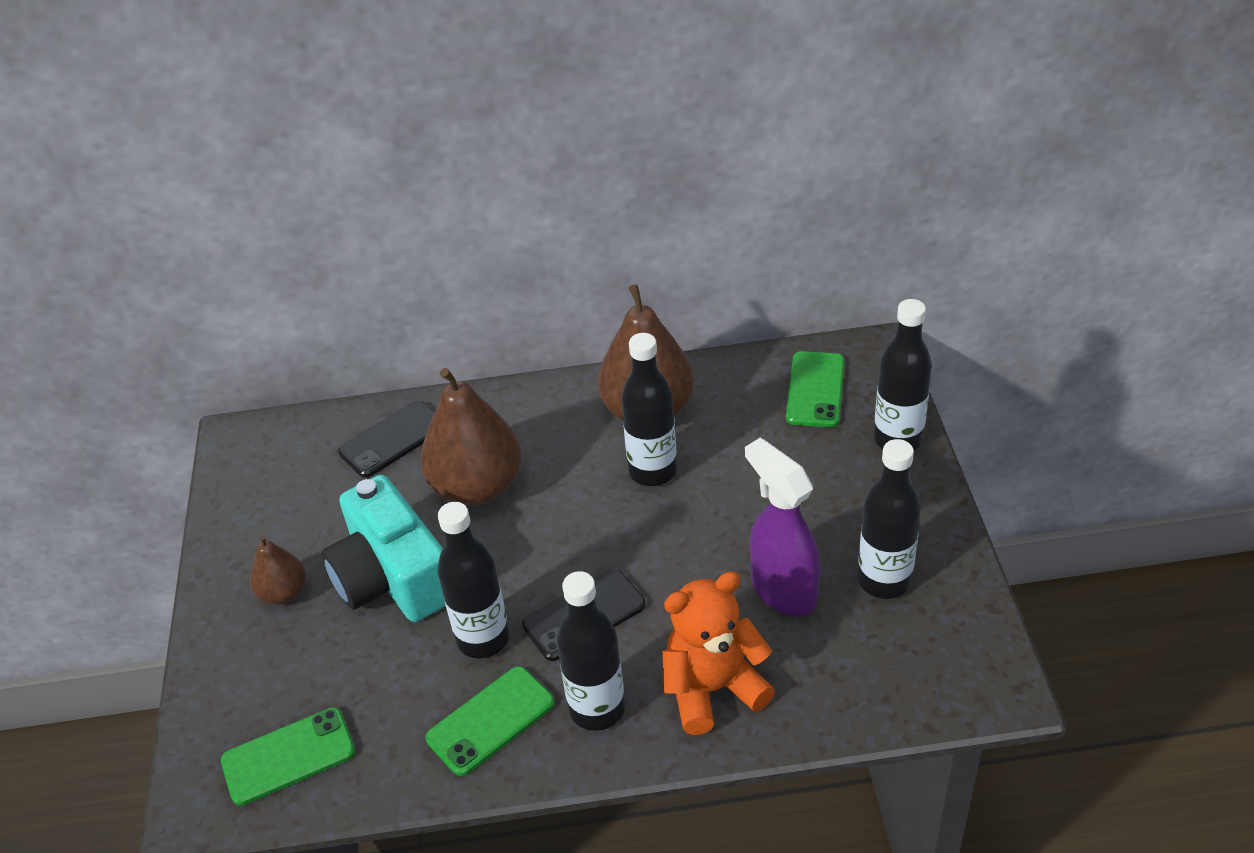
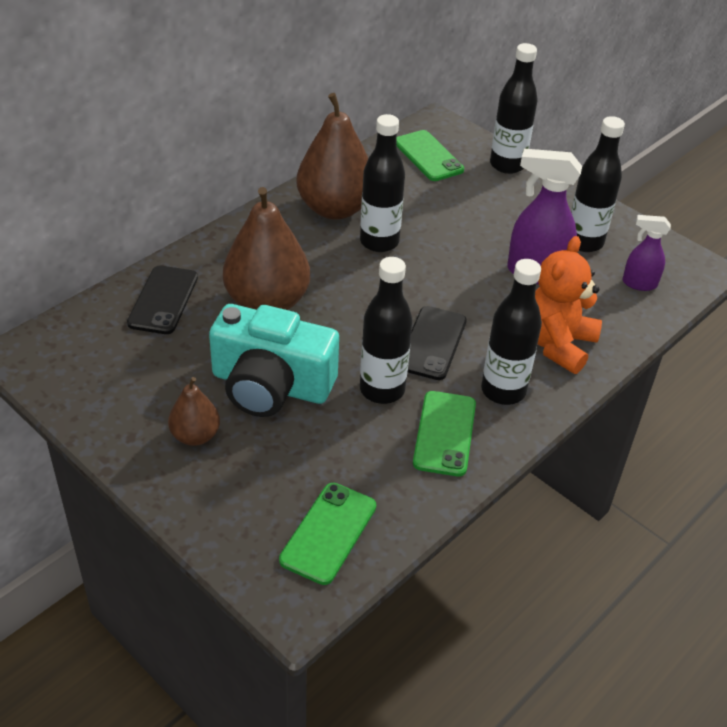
camera: 45 degrees left, 0 degrees up
none -> purple spray bottle [623,215,671,291]

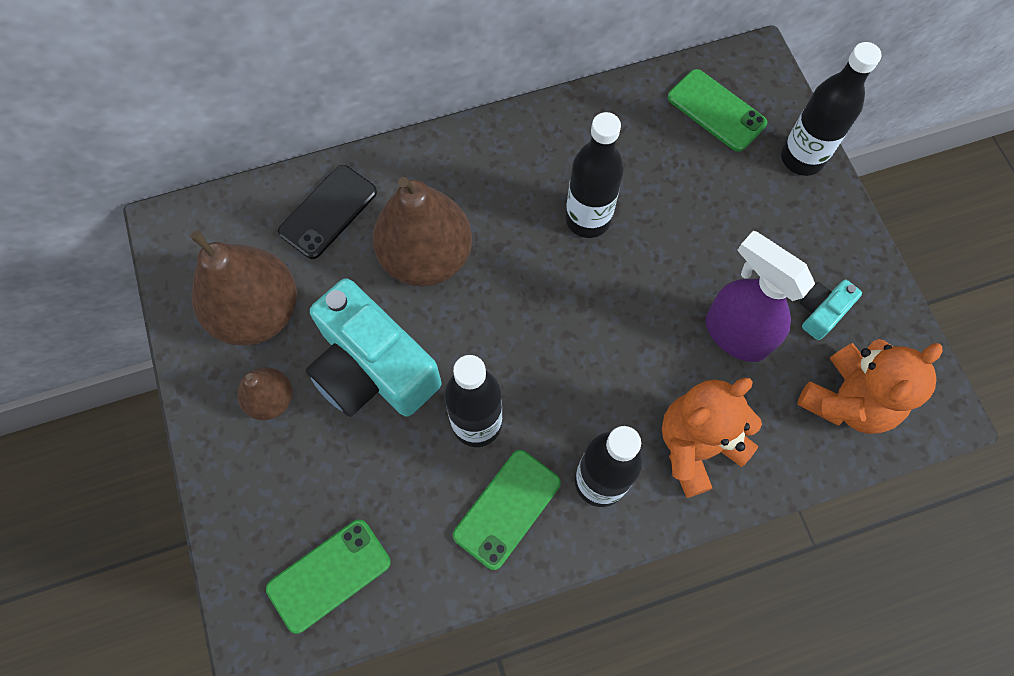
camera: 30 degrees right, 25 degrees up
brown pear [296,93,369,220] -> brown pear moved to [190,230,297,346]
green phone [396,130,464,181] -> green phone turned 45 degrees counterclockwise [668,69,767,152]
black phone [408,306,467,380] -> none
black bottle [571,116,625,252] -> turquoise camera [799,280,862,340]
purple spray bottle [623,215,671,291] -> orange teddy bear [797,339,943,434]

